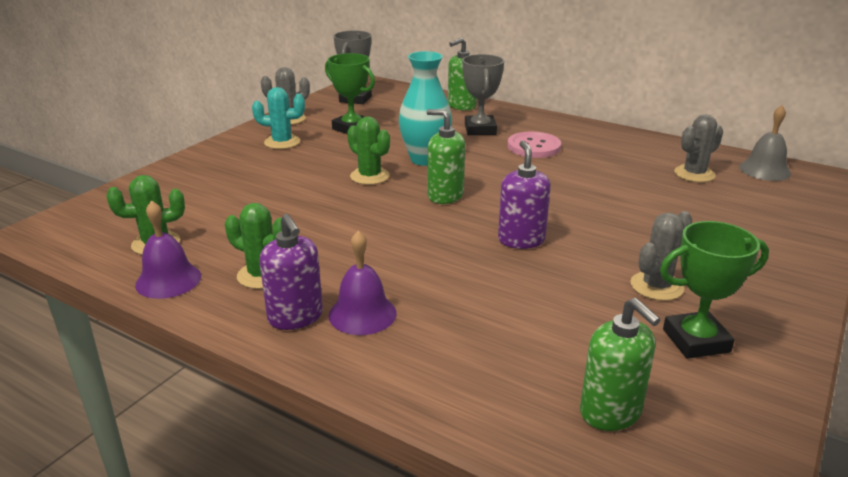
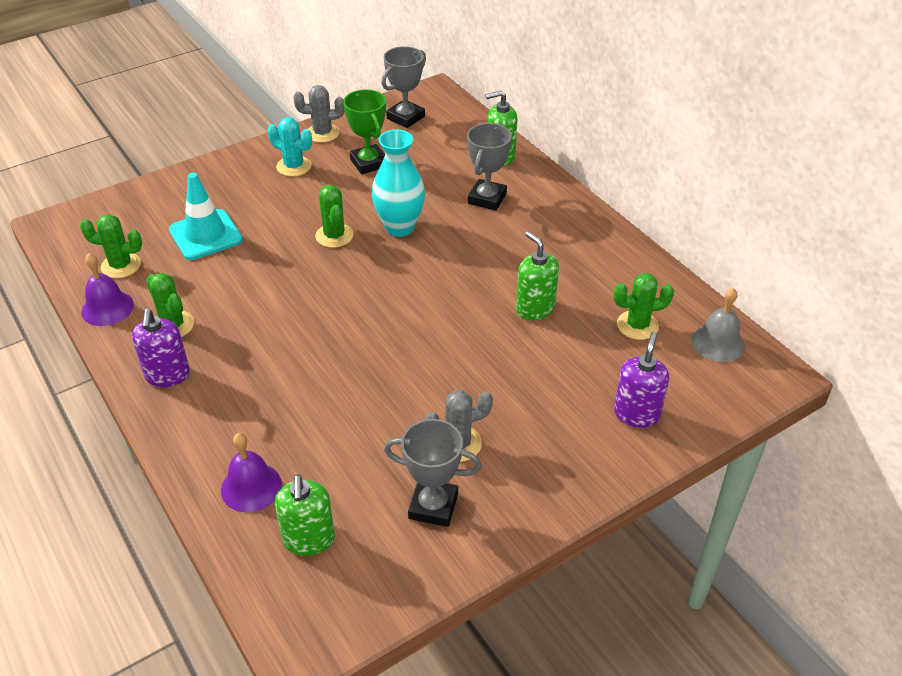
camera: 25 degrees right, 15 degrees up
purple bell [328,230,397,335] -> purple bell moved to [221,433,282,512]
green soap dispenser [427,109,465,204] -> green soap dispenser moved to [516,231,559,320]
purple soap dispenser [498,141,551,249] -> purple soap dispenser moved to [614,332,669,428]
pink button [508,132,561,158] -> none
green trophy [660,221,769,359] -> grey trophy [384,419,482,527]
grey cactus [674,115,723,182] -> green cactus [613,273,674,340]
none -> turquoise traffic cone [169,173,243,260]

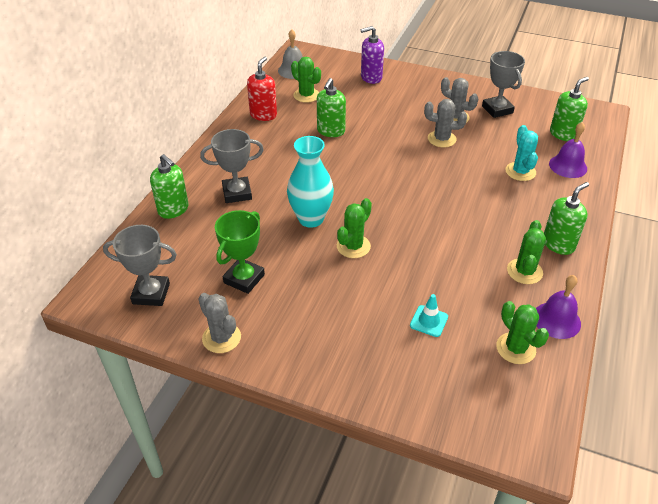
camera: 125 degrees left, 0 degrees up
purple soap dispenser [132,309,190,387] -> green soap dispenser [544,182,589,255]
turquoise traffic cone [169,173,243,260] -> turquoise traffic cone [410,294,448,337], size x0.53
turquoise cactus [268,117,312,177] -> turquoise cactus moved to [505,125,538,181]
none -> red soap dispenser [247,56,277,121]
none -> grey cactus [424,99,467,148]

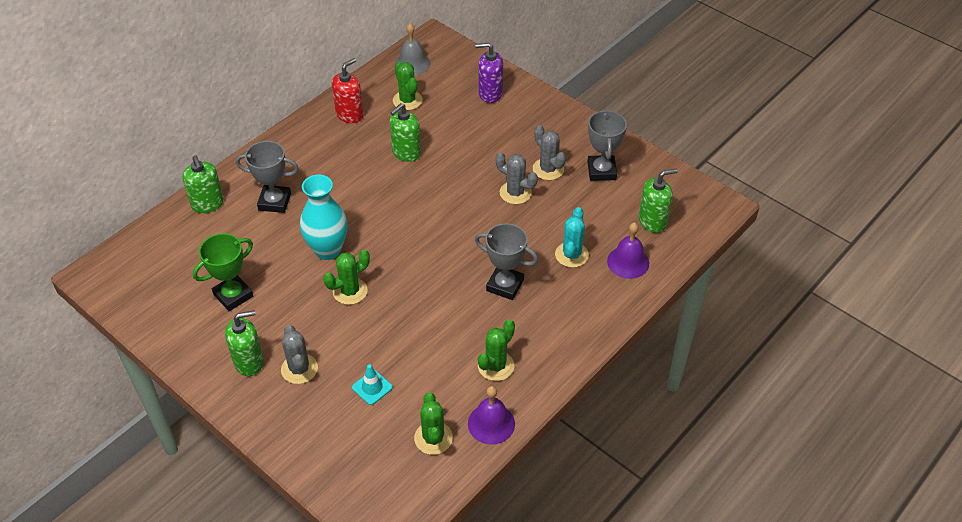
camera: 20 degrees right, 5 degrees up
grey trophy [103,225,177,306] -> grey trophy moved to [475,223,538,300]
grey cactus [198,293,241,353] -> grey cactus moved to [281,325,318,384]
green soap dispenser [544,182,589,255] -> green soap dispenser moved to [225,310,264,376]

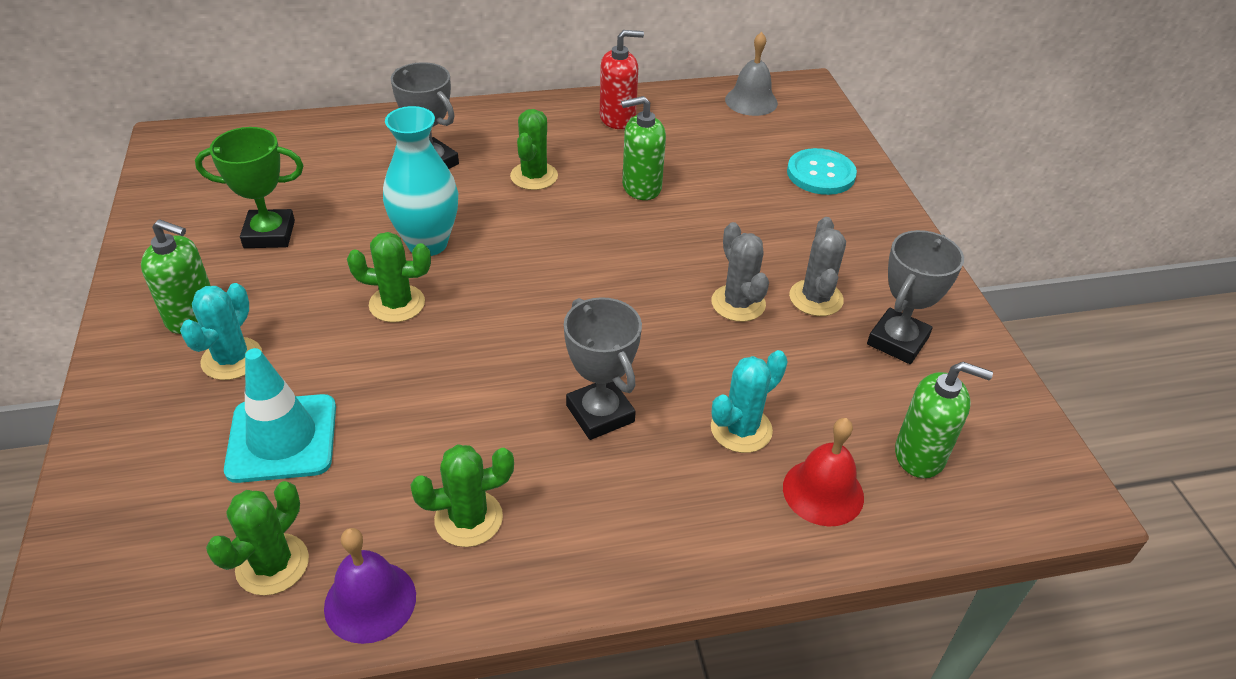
camera: 35 degrees right, 5 degrees down
green soap dispenser [182,155,224,213] -> none
grey cactus [281,325,318,384] -> turquoise cactus [180,283,262,380]
turquoise traffic cone [352,364,393,405] -> turquoise traffic cone [224,348,336,483], size x1.88
green cactus [393,62,422,110] -> green cactus moved to [510,109,558,190]
purple soap dispenser [475,43,503,103] -> turquoise button [787,148,857,195]
purple bell [607,222,649,279] -> red bell [783,418,864,527]

